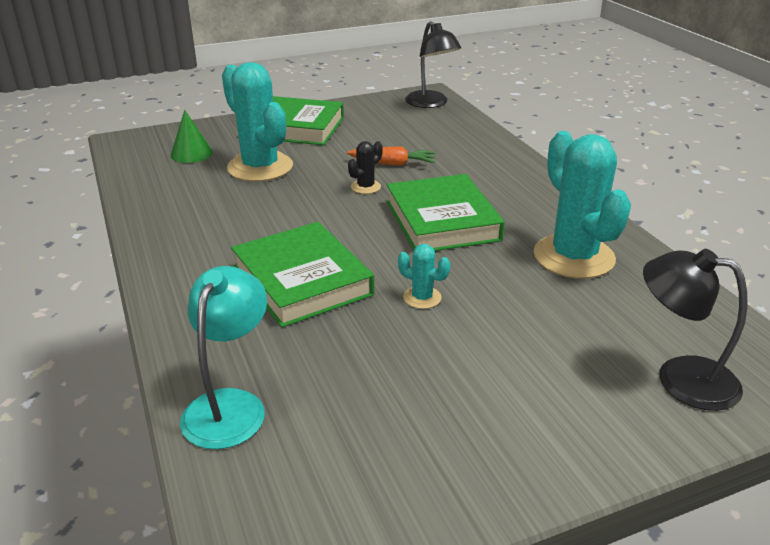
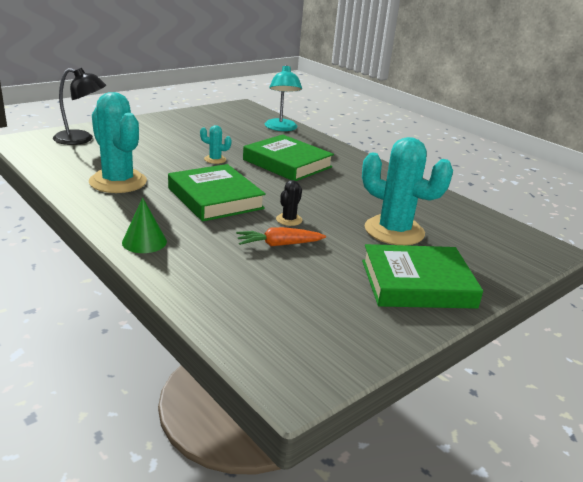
camera: 160 degrees right, 5 degrees down
green cone [171,110,213,163] -> green cone moved to [122,198,167,253]
black lamp [405,21,461,108] -> none

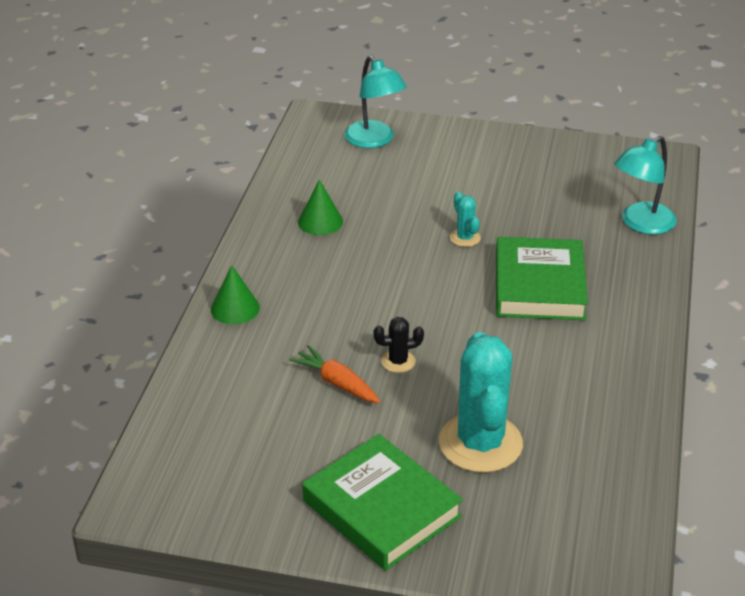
camera: 55 degrees right, 10 degrees up
black lamp [53,68,106,145] -> turquoise lamp [345,56,407,148]
turquoise cactus [89,92,147,193] -> green cone [298,179,343,235]
green book [168,164,266,222] -> none

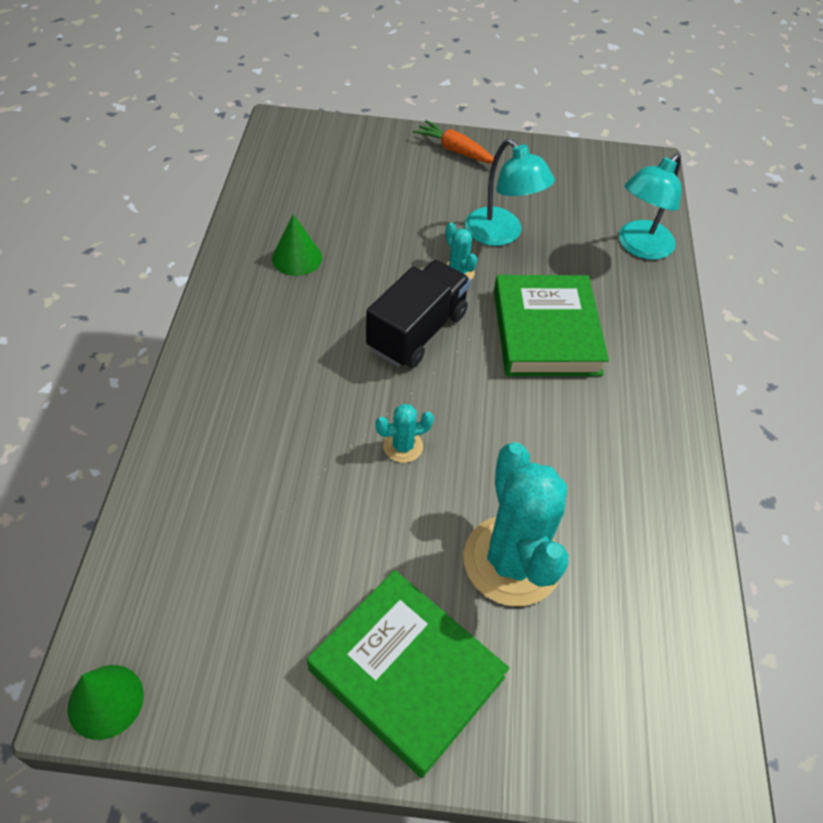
camera: 10 degrees left, 15 degrees up
green cone [211,265,260,324] -> green cone moved to [68,665,144,740]
orange carrot [289,345,380,403] -> orange carrot moved to [413,120,494,163]
turquoise lamp [345,56,407,148] -> turquoise lamp moved to [465,139,555,246]
black cactus [374,317,424,373] -> turquoise cactus [375,404,434,463]
none -> black truck [366,260,471,368]

